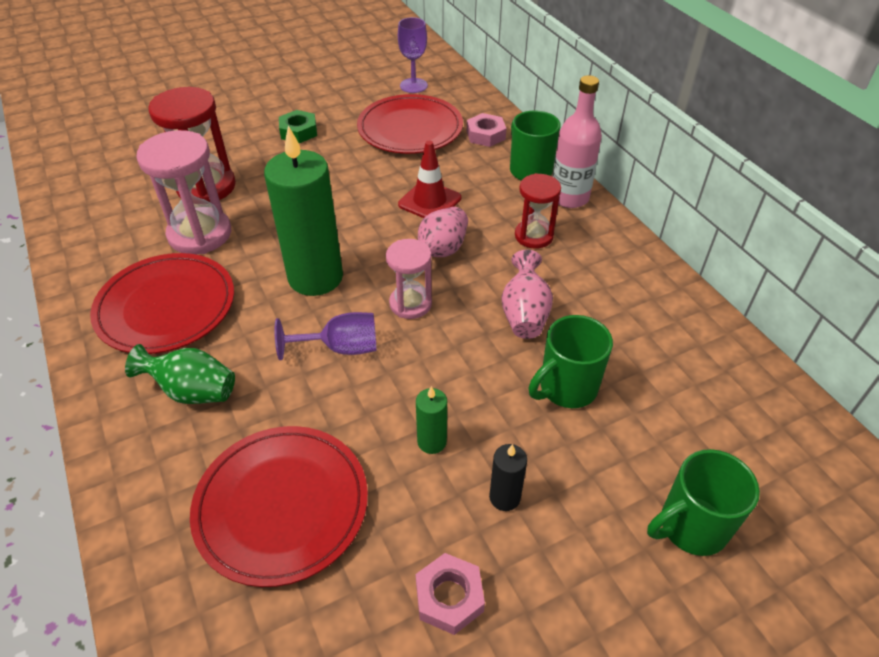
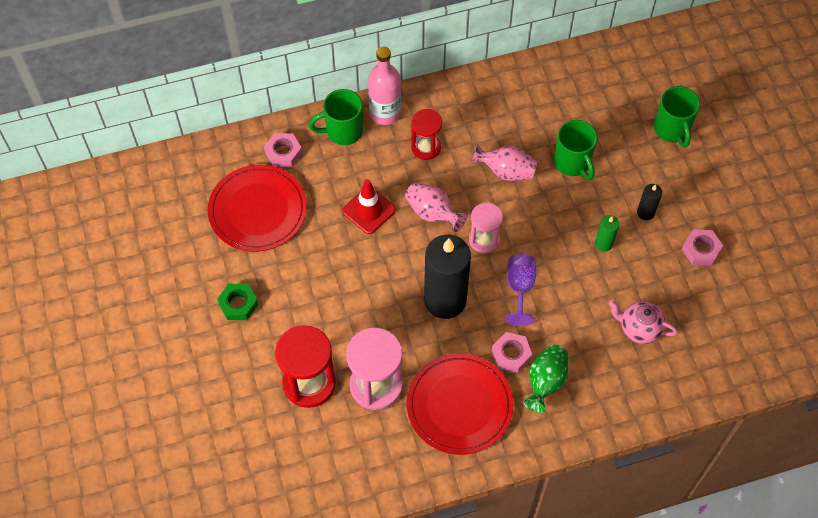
camera: 80 degrees left, 15 degrees up
red plate [190,426,368,587] -> pink teapot [609,300,678,344]
green candle [264,126,343,296] -> black candle [424,235,471,319]
purple goblet [398,17,428,93] -> none
none -> pink nut [492,332,532,373]

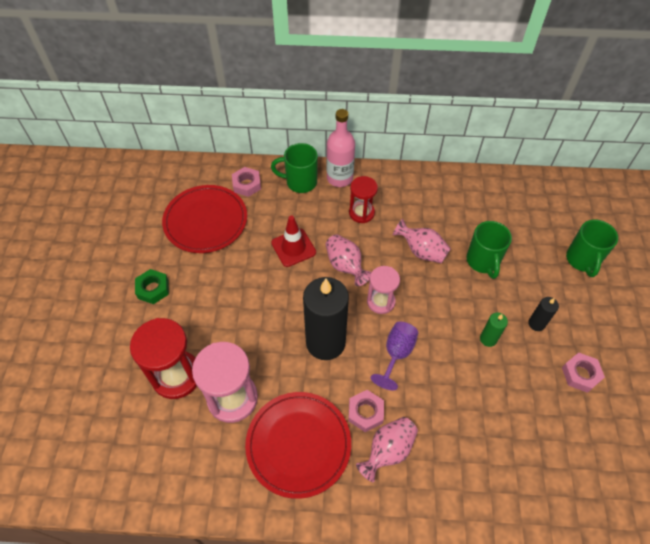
camera: 20 degrees right, 5 degrees down
green vase [523,345,568,413] -> pink vase [356,417,418,482]
pink teapot [609,300,678,344] -> none

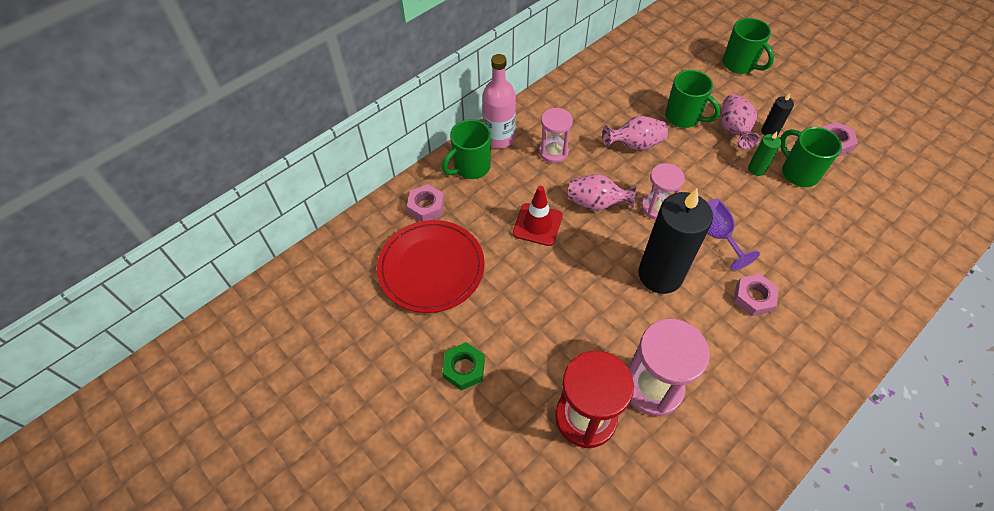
camera: 45 degrees left, 0 degrees up
red plate [245,392,351,499] -> none
red hourglass [349,176,378,223] -> pink hourglass [539,108,573,163]
pink vase [356,417,418,482] -> pink vase moved to [721,94,760,149]
none -> green mug [780,127,842,187]

